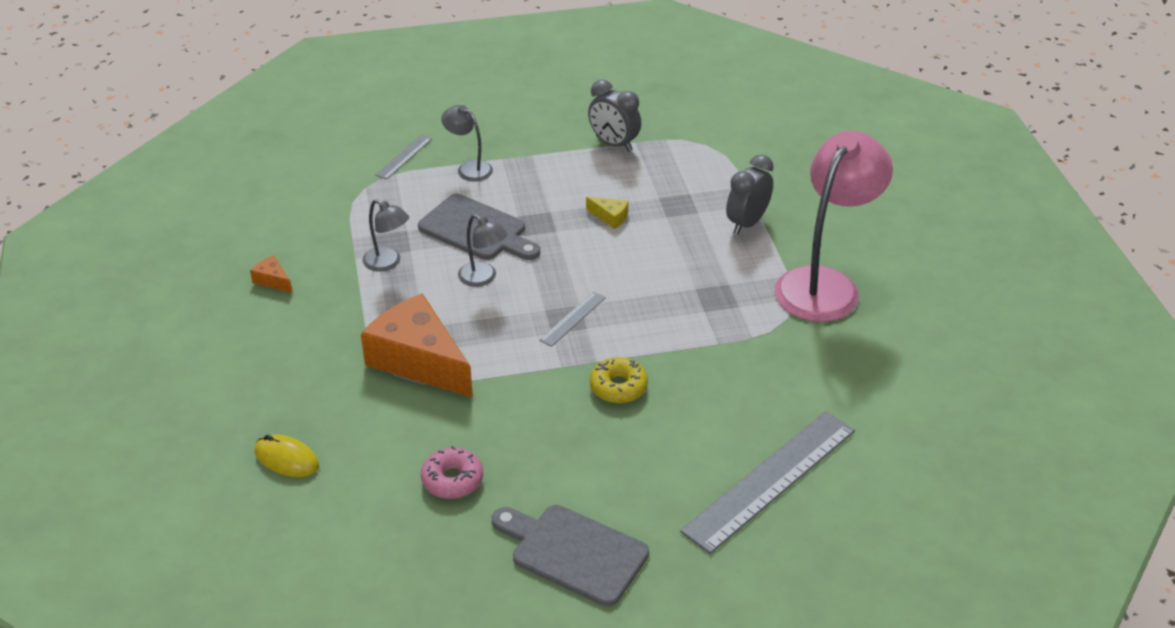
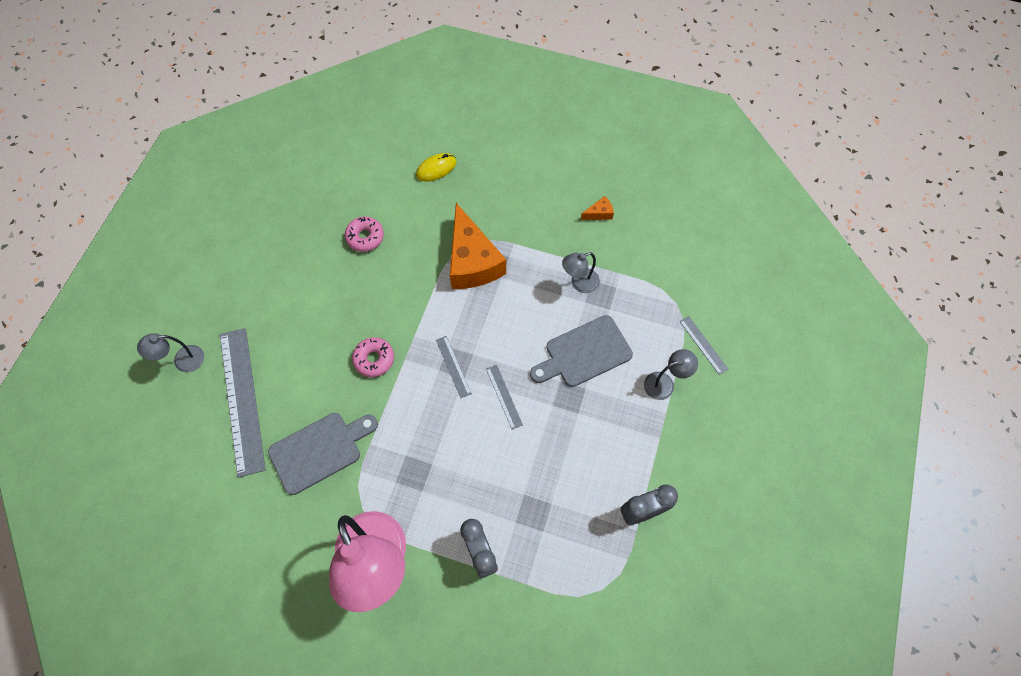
camera: 120 degrees right, 25 degrees up
orange cheese [361,294,473,398] -> orange cheese turned 90 degrees clockwise [450,203,506,289]
grey lamp [458,214,507,287] -> grey lamp moved to [137,333,204,372]
grey cutting board [492,505,649,607] -> grey cutting board moved to [268,413,378,495]
yellow cheese [586,197,628,229] -> none
yellow donut [590,357,648,403] -> pink donut [352,337,394,377]
none -> grey ruler [486,365,523,430]

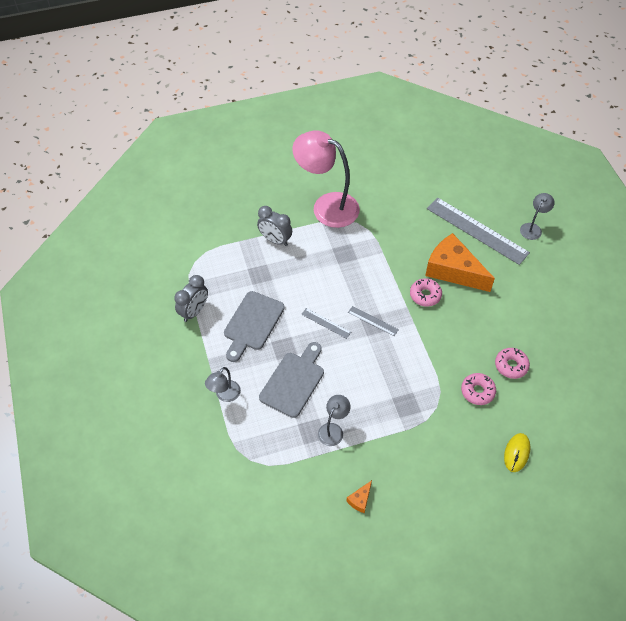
camera: 145 degrees right, 10 degrees down
grey cutting board [268,413,378,495] -> grey cutting board moved to [224,291,285,362]
orange cheese [450,203,506,289] -> orange cheese moved to [425,233,495,292]
grey ruler [680,316,729,375] -> none
none -> pink donut [461,373,496,405]

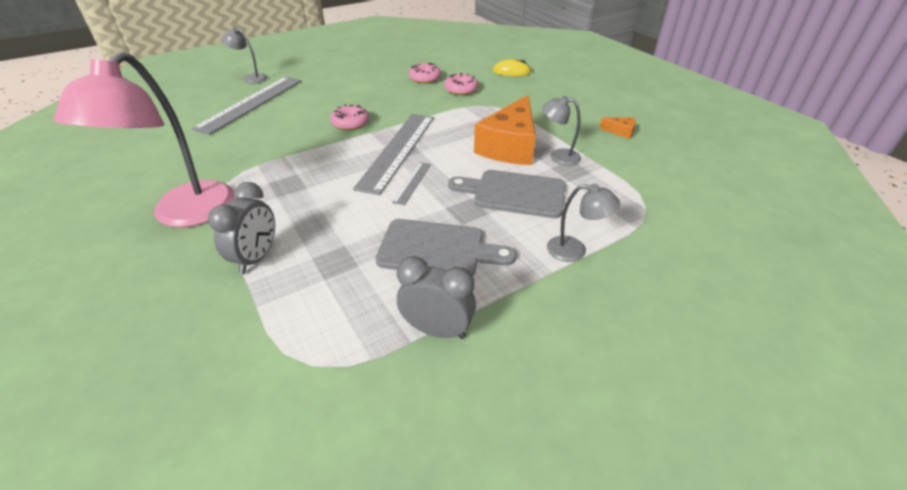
camera: 105 degrees left, 15 degrees down
grey ruler [348,306,399,336] -> grey ruler [353,114,434,195], size x2.23
orange cheese [425,233,495,292] -> orange cheese moved to [474,95,536,165]

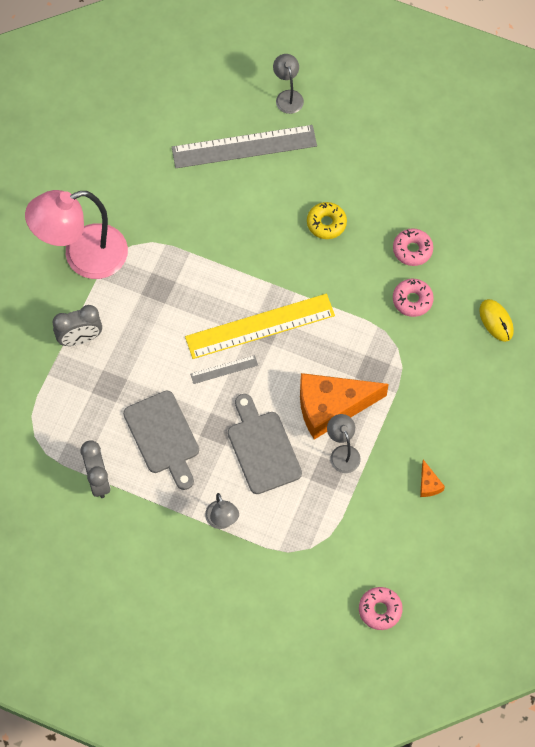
camera: 55 degrees right, 25 degrees up
pink donut [330,105,369,130] -> pink donut moved to [359,587,403,630]
grey ruler [353,114,434,195] -> yellow ruler [185,294,335,359]
none -> yellow donut [307,202,347,239]

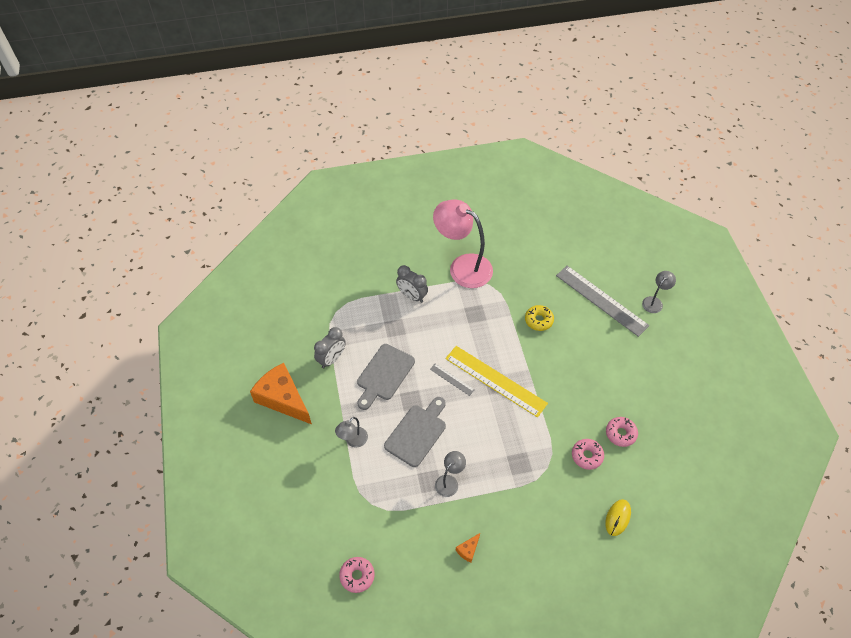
camera: 55 degrees right, 10 degrees down
orange cheese [300,373,389,440] -> orange cheese moved to [250,363,312,424]
yellow donut [307,202,347,239] -> yellow donut moved to [525,305,554,331]

